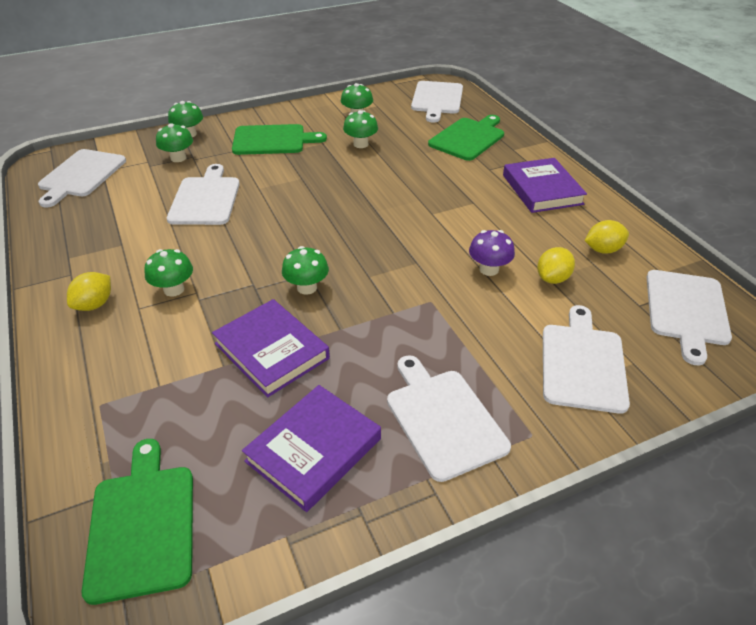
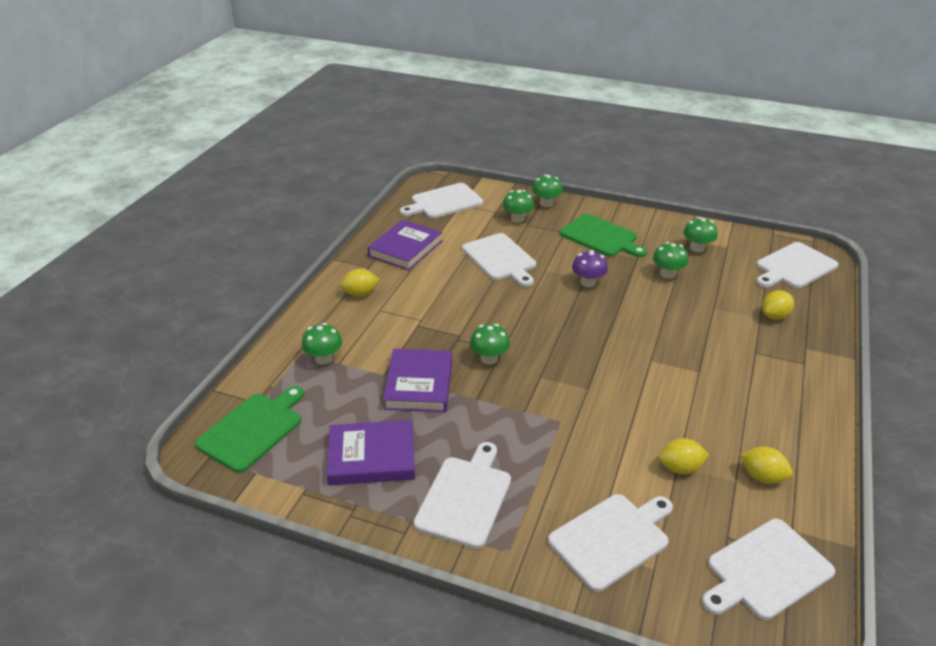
camera: 45 degrees right, 5 degrees down
green mushroom [144,249,193,297] -> green mushroom moved to [302,323,342,364]
white cutting board [167,164,240,225] -> white cutting board turned 105 degrees clockwise [462,233,536,287]
green cutting board [428,115,504,161] -> yellow lemon [762,290,794,320]
purple mushroom [469,230,515,276] -> purple mushroom moved to [572,250,608,287]
purple book [503,158,587,213] -> purple book moved to [367,219,442,271]

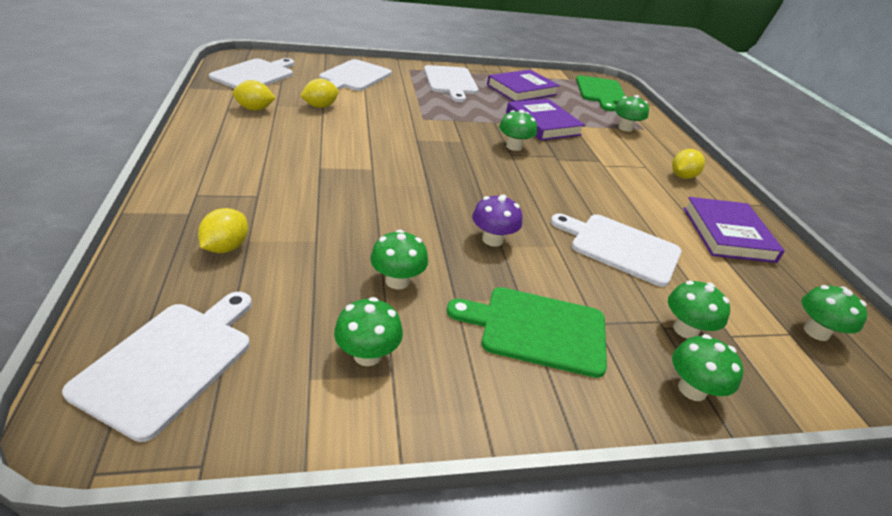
camera: 145 degrees right, 0 degrees up
white cutting board [400,183,483,218] -> green mushroom [802,285,867,341]

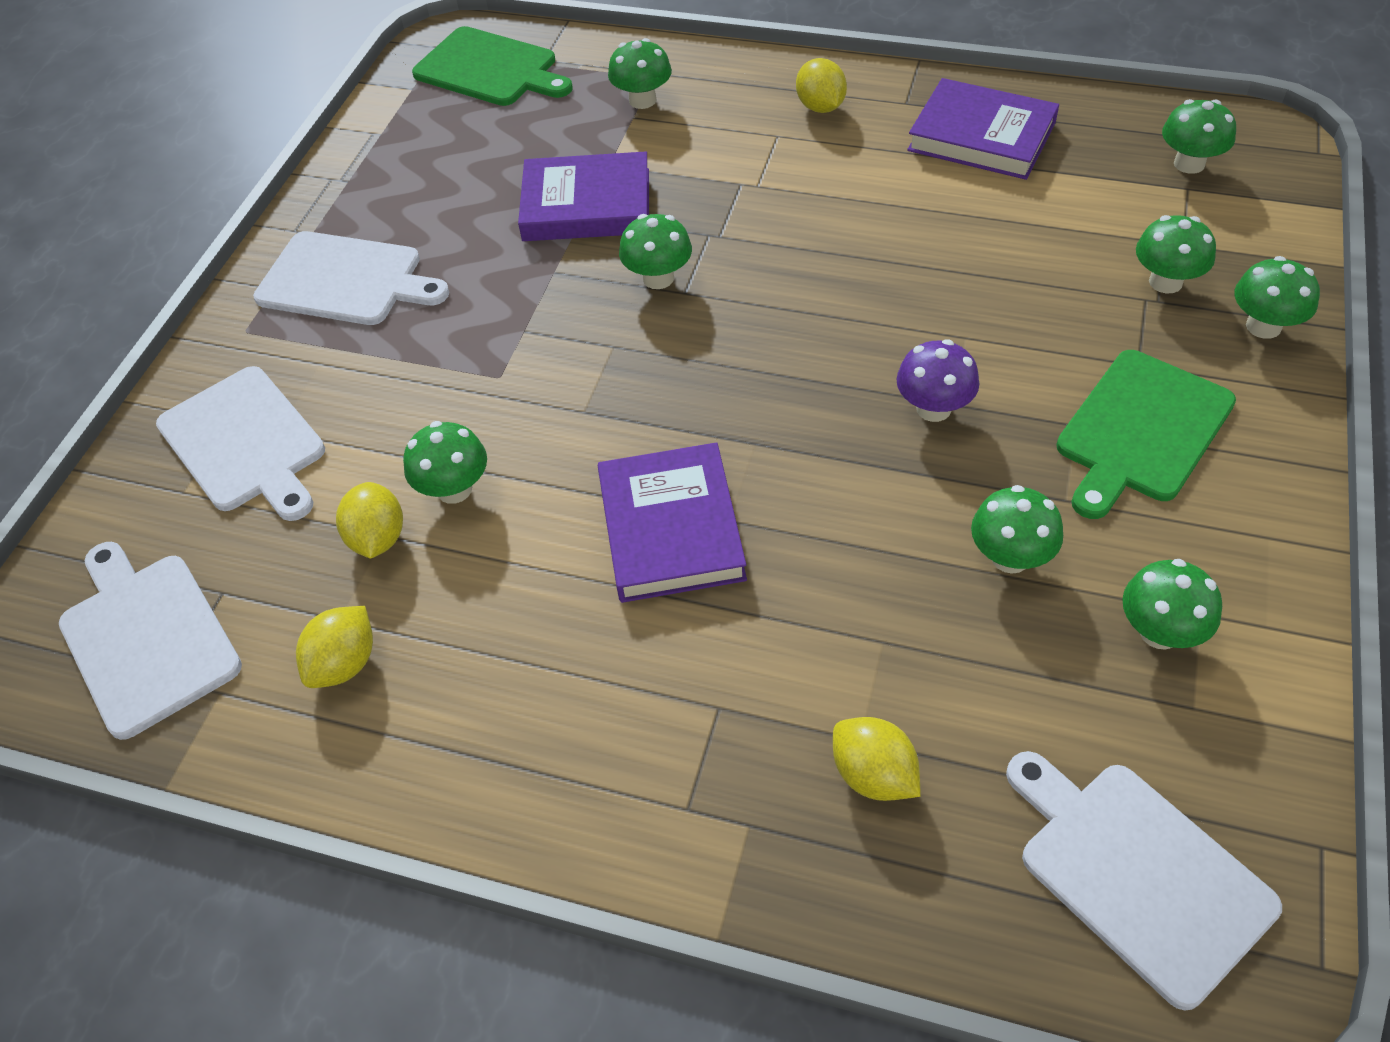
camera: 55 degrees left, 15 degrees up
purple book [487,69,560,102] -> purple book moved to [598,442,747,603]
white cutting board [551,213,681,287] -> none
none -> green mushroom [403,421,487,504]

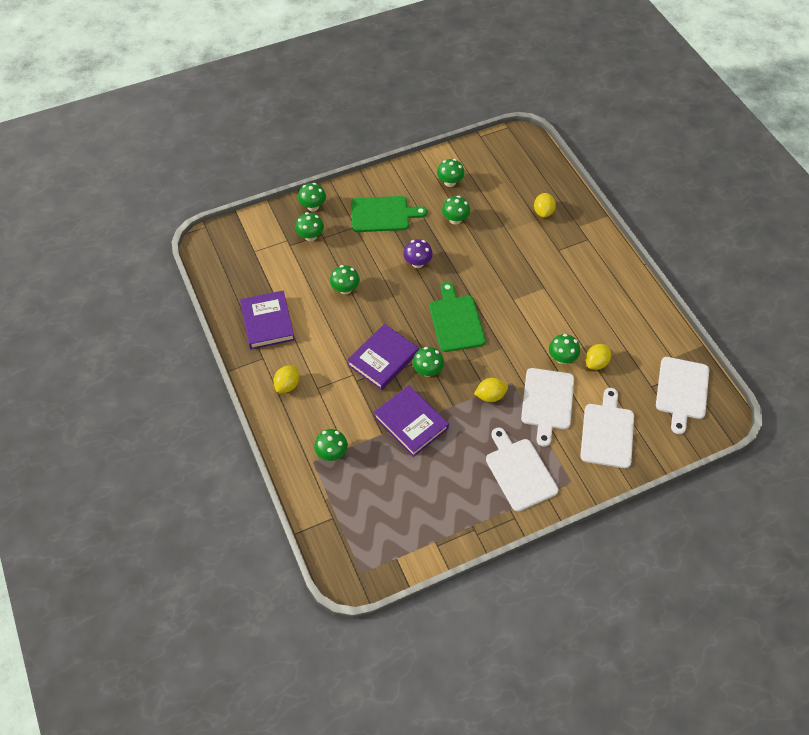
camera: 135 degrees left, 5 degrees up
yellow lemon [296,606,373,688] -> yellow lemon moved to [474,378,508,402]
green cutting board [412,26,573,106] -> green cutting board moved to [429,282,486,352]
purple book [598,442,747,603] -> purple book moved to [347,324,419,390]
white cutting board [1006,751,1282,1010] -> white cutting board moved to [521,368,574,447]
green mushroom [1162,99,1236,174] -> green mushroom moved to [330,265,360,294]

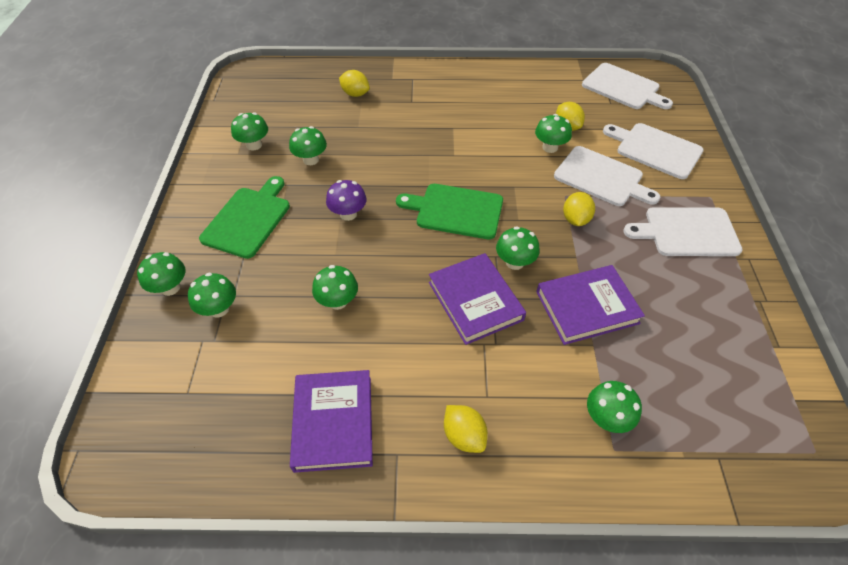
camera: 65 degrees left, 5 degrees down
purple book [240,291,295,349] -> purple book turned 75 degrees clockwise [290,370,373,473]

